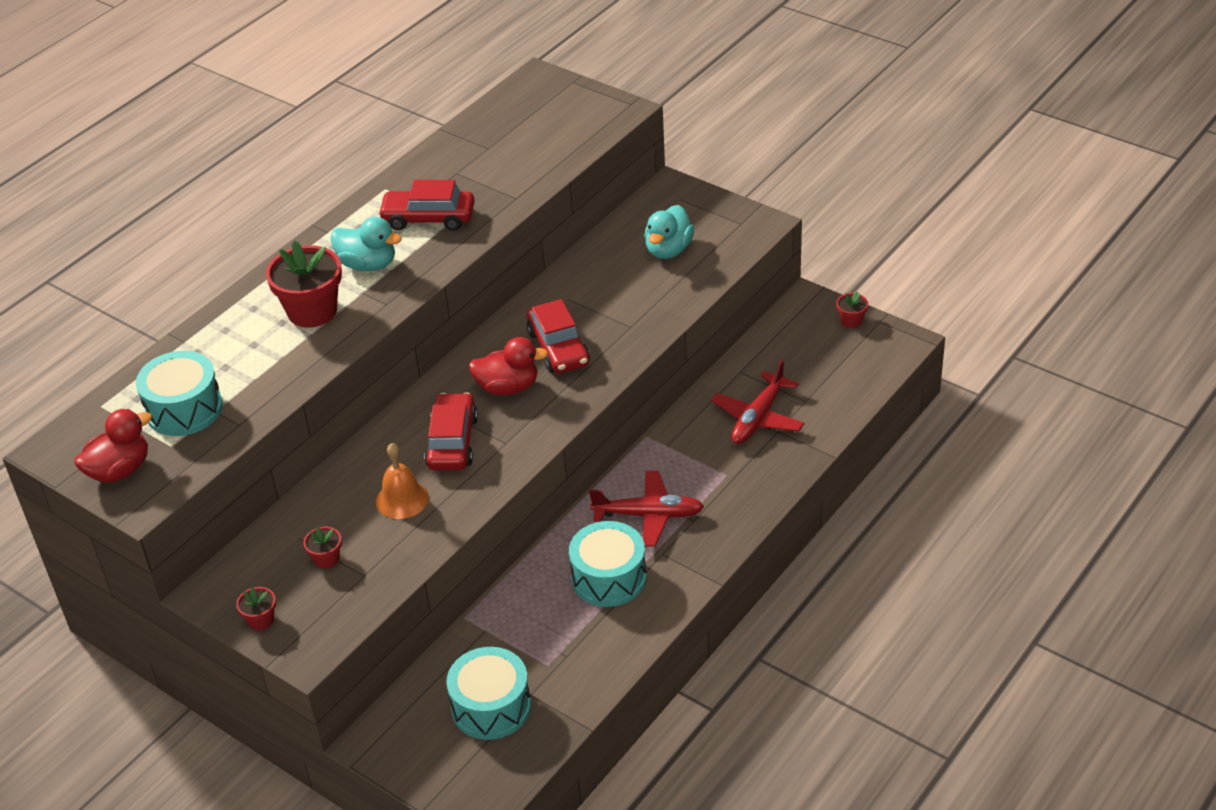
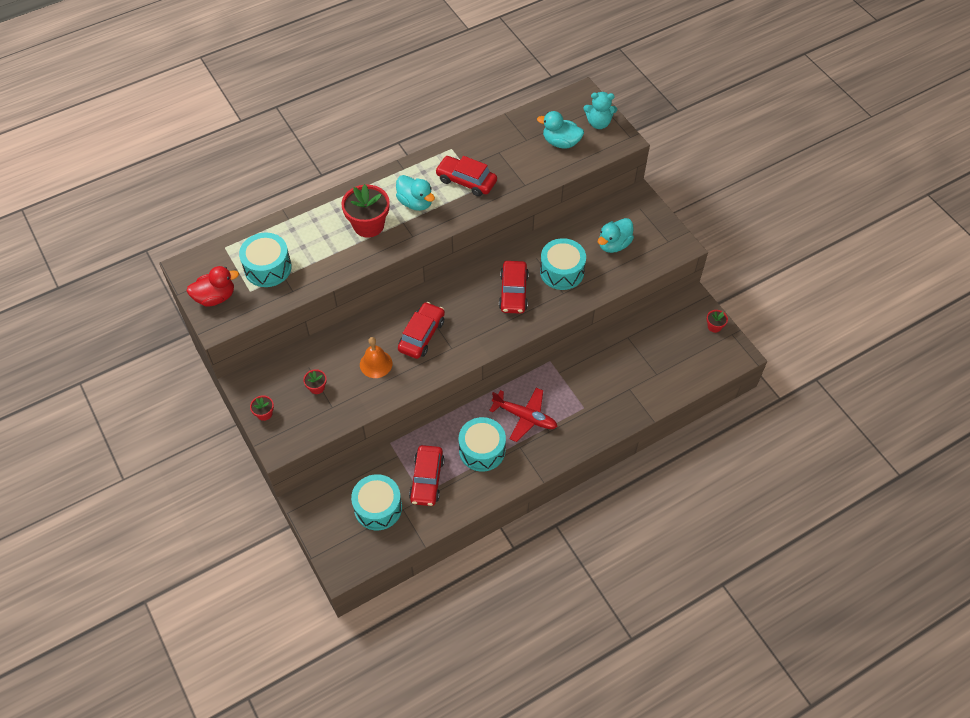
camera: 20 degrees right, 15 degrees up
red duck [469,337,548,395] -> none
red plane [711,360,805,444] -> none
none -> red car [409,445,445,506]
none -> turquoise duck [537,111,584,149]
none -> turquoise drum [540,238,586,290]
none -> turquoise teddy bear [583,92,617,129]

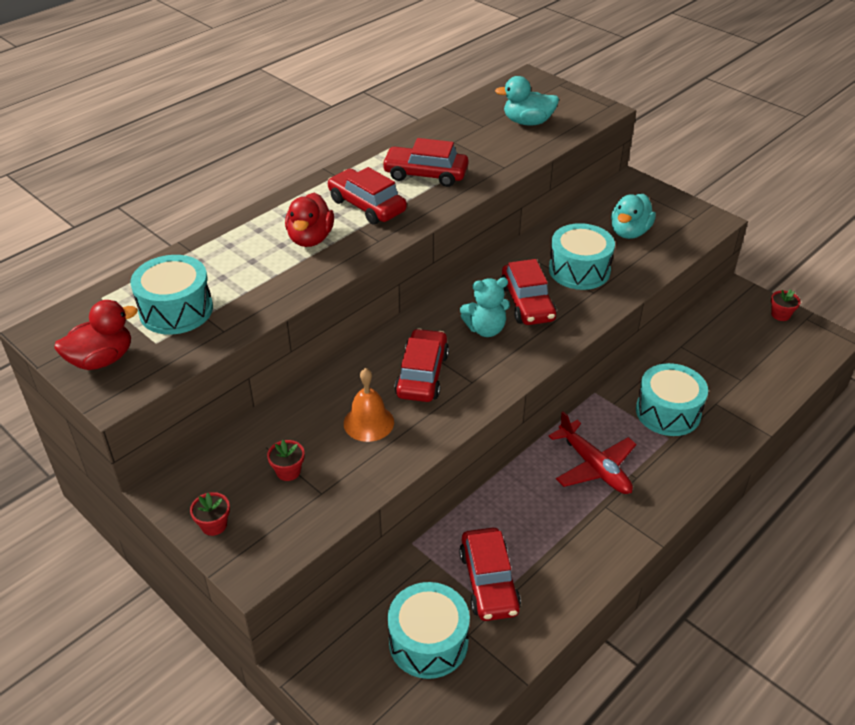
camera: 15 degrees left, 15 degrees down
red flower pot [341,184,390,238] -> red duck [285,193,334,247]
turquoise duck [396,175,435,211] -> red car [327,167,407,225]
turquoise drum [459,417,506,471] -> turquoise drum moved to [636,363,708,436]
red plane [489,388,558,442] -> red plane turned 45 degrees clockwise [548,411,636,494]
turquoise teddy bear [583,92,617,129] -> turquoise teddy bear moved to [460,278,510,337]

